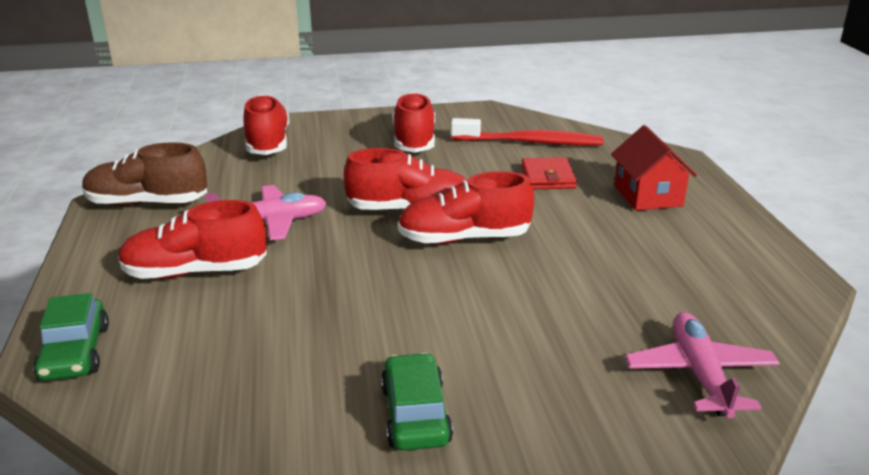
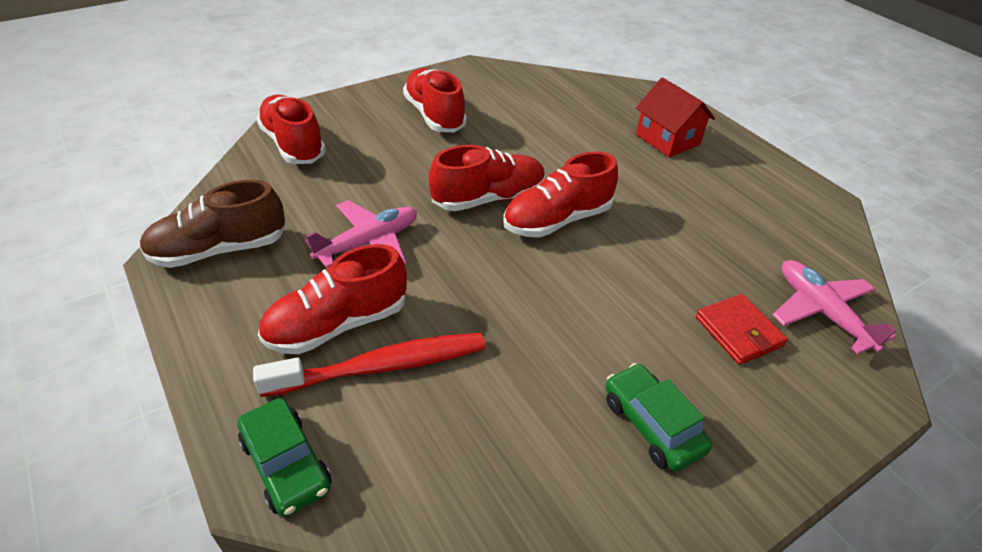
camera: 25 degrees left, 15 degrees up
red toothbrush [451,118,603,145] -> red toothbrush moved to [253,333,485,397]
red wallet [521,157,577,189] -> red wallet moved to [696,294,788,365]

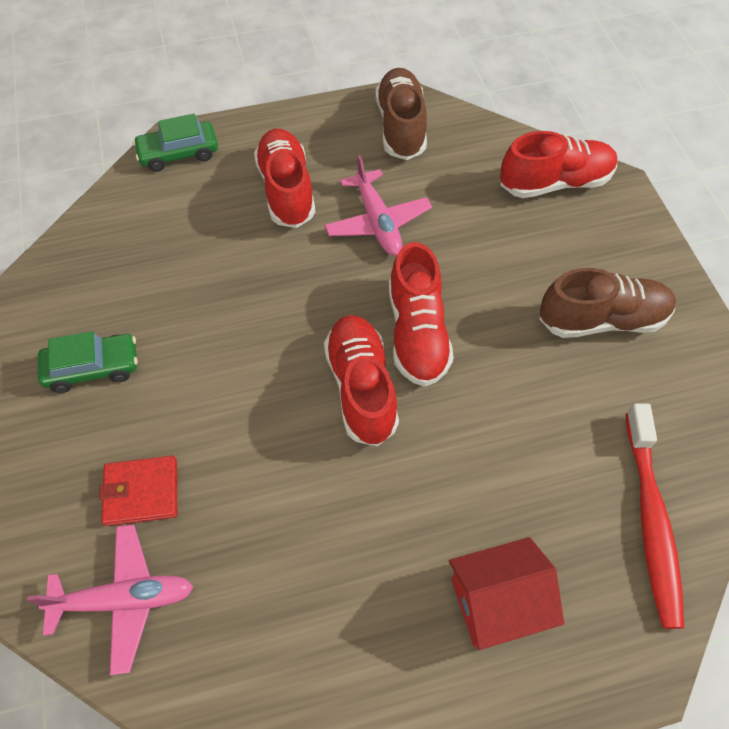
camera: 110 degrees right, 15 degrees up
red toothbrush [253,333,485,397] -> red toothbrush moved to [626,403,684,629]
red shoe [403,68,467,132] -> brown shoe [539,268,676,338]

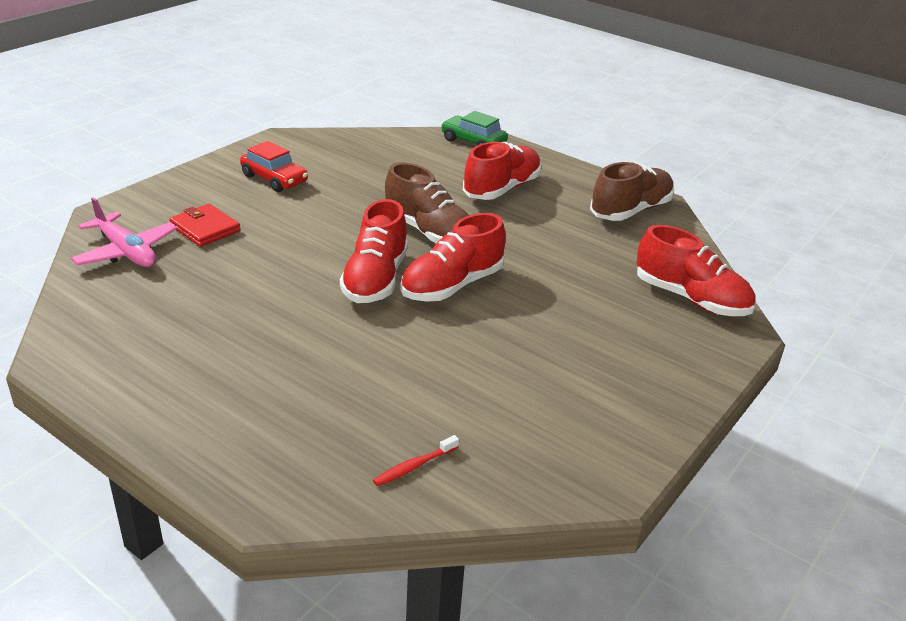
camera: 50 degrees right, 25 degrees down
green car [38,331,138,393] -> red car [240,141,308,192]
pink plane [324,155,432,256] -> none
red shoe [324,315,399,446] -> red shoe turned 150 degrees clockwise [340,199,408,303]
red house [449,537,564,650] -> none
brown shoe [539,268,676,338] -> brown shoe moved to [385,163,469,243]
red toothbrush [626,403,684,629] -> red toothbrush [373,435,459,486], size x0.43

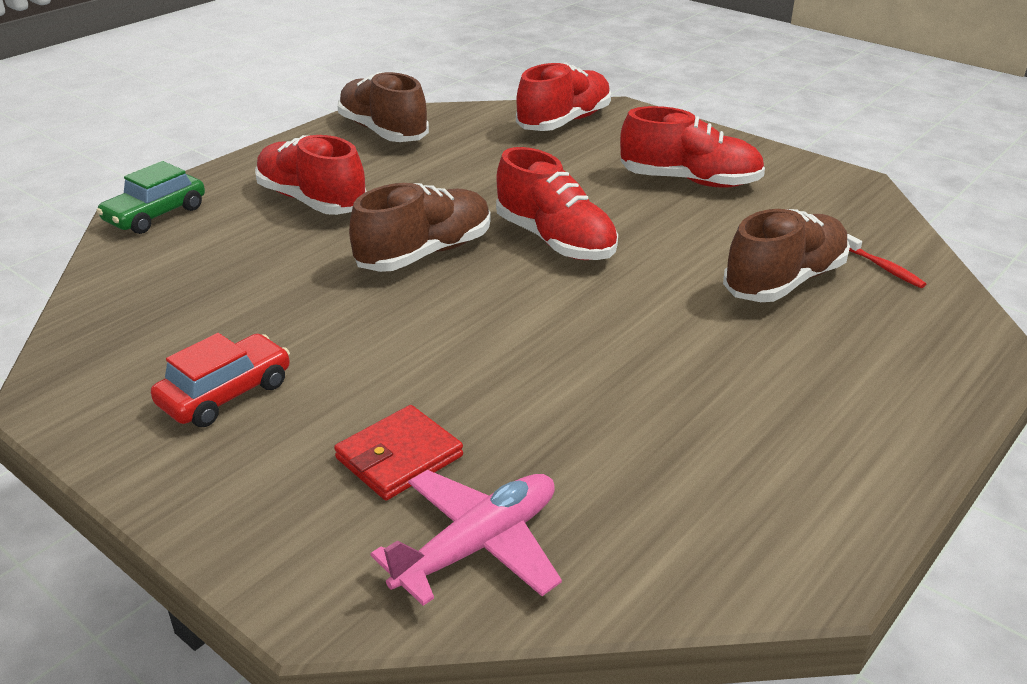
camera: 85 degrees left, 0 degrees up
red shoe [340,199,408,303] -> red shoe moved to [620,106,765,188]
none -> brown shoe [723,209,850,302]

